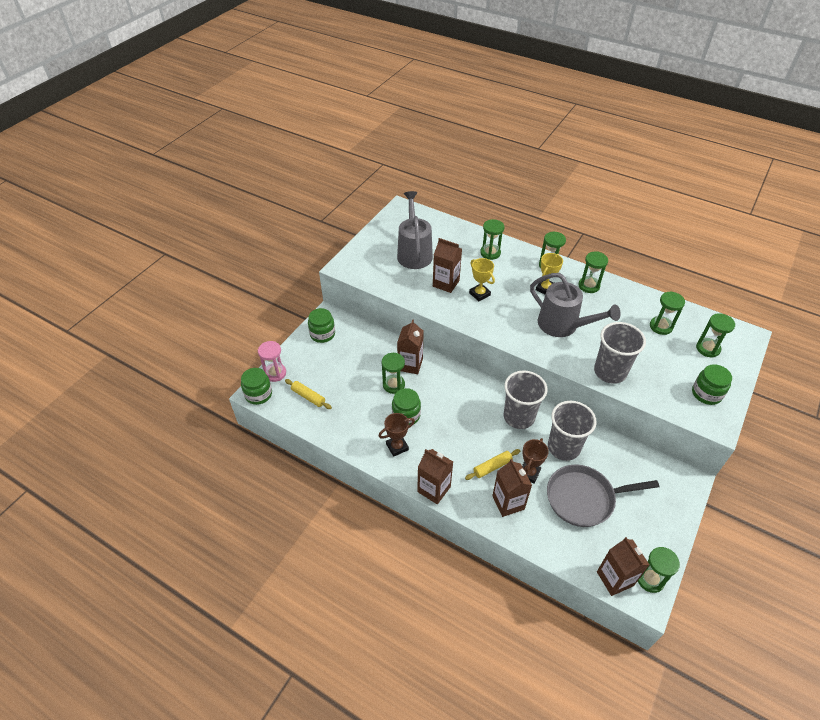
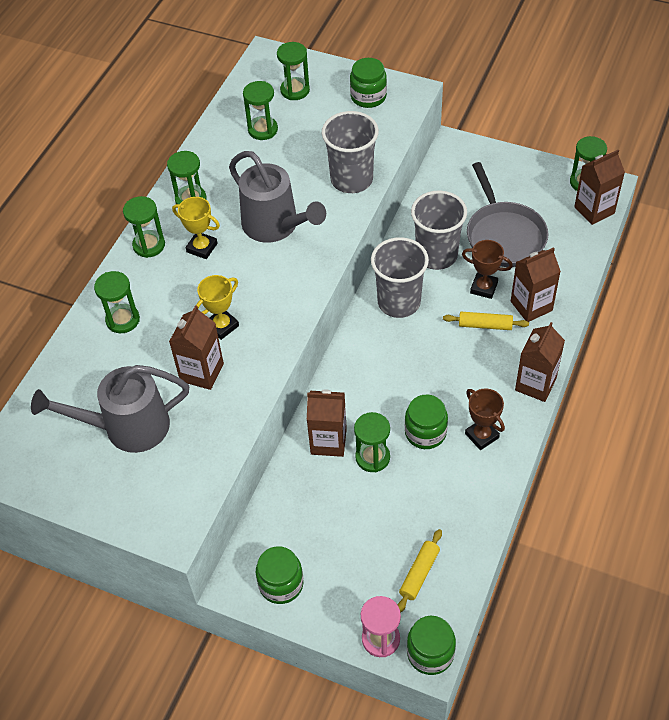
camera: 95 degrees left, 5 degrees up
yellow rolling pin [465,449,520,480] -> yellow rolling pin turned 45 degrees counterclockwise [443,312,529,330]
grey watering can [530,273,621,337] -> grey watering can turned 105 degrees clockwise [229,151,326,243]

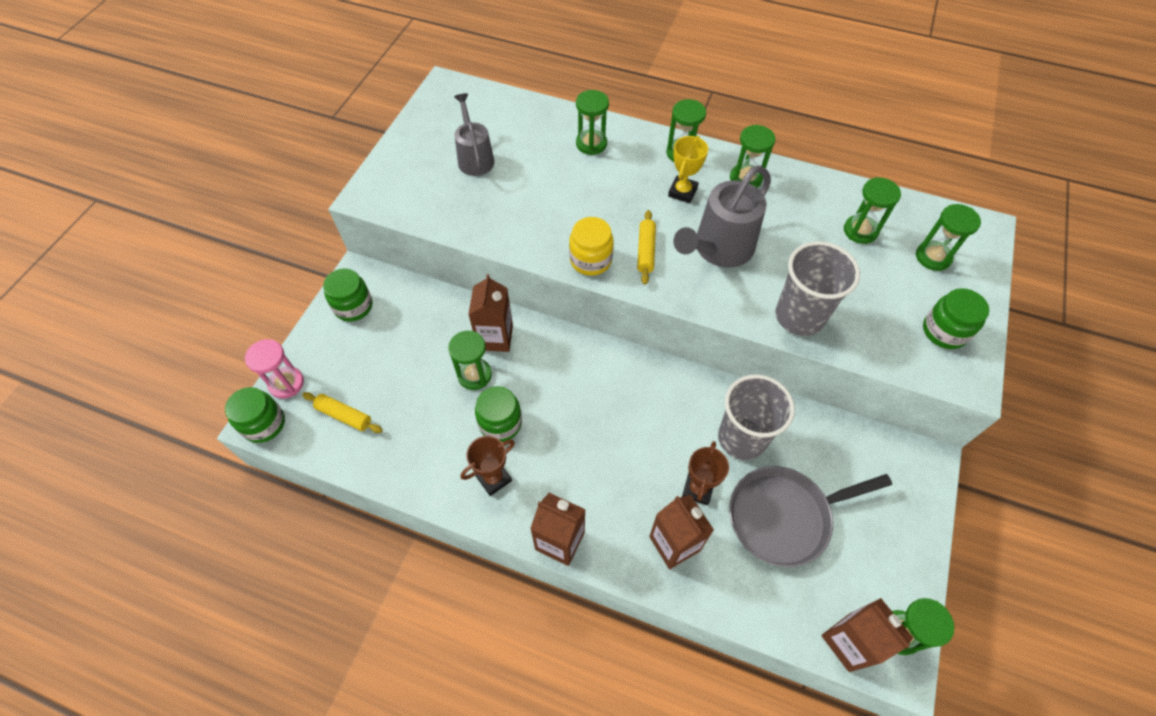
camera: 85 degrees right, 5 degrees up
grey watering can [31,365,189,453] -> grey watering can [454,93,494,176], size x0.66
brown carton [169,305,224,390] -> none
yellow trophy [196,275,239,340] -> none
grey cup [371,237,429,318] -> none
yellow rolling pin [443,312,529,330] -> yellow rolling pin moved to [637,210,656,285]
none -> yellow jar [569,217,614,276]

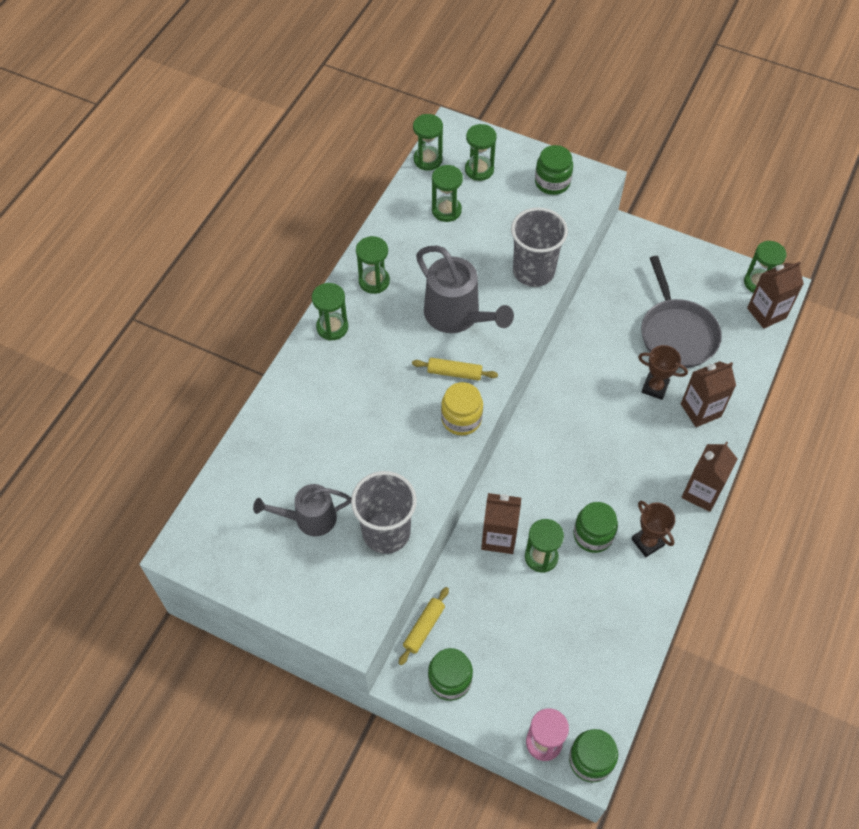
camera: 85 degrees left, 0 degrees up
yellow rolling pin [302,392,383,433] -> yellow rolling pin moved to [399,587,449,665]
green hourglass [576,90,609,155] -> green hourglass moved to [413,114,443,170]
yellow trophy [668,136,708,203] -> none
grey cup [718,375,795,460] -> grey cup moved to [351,471,417,554]

